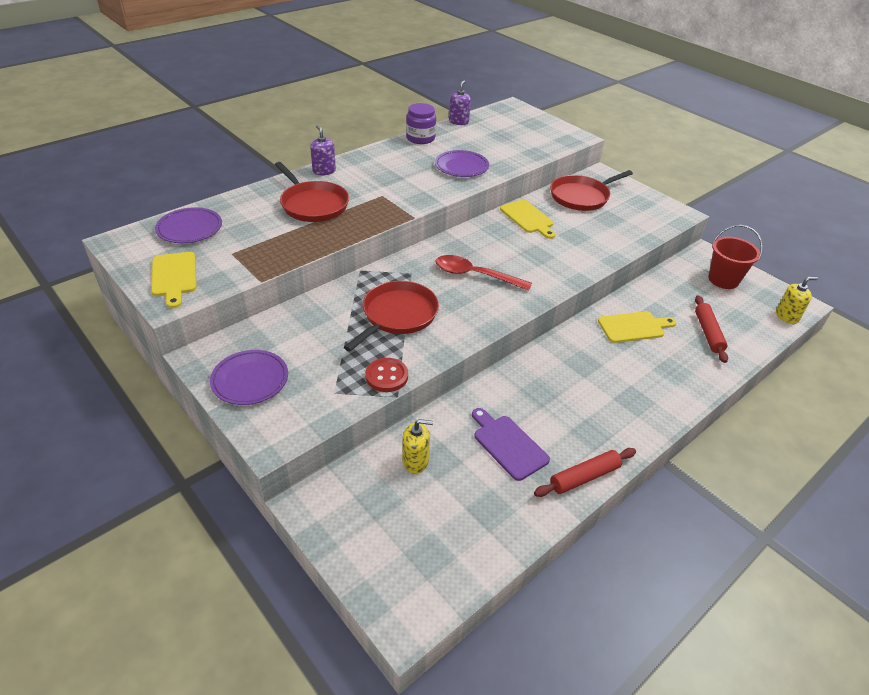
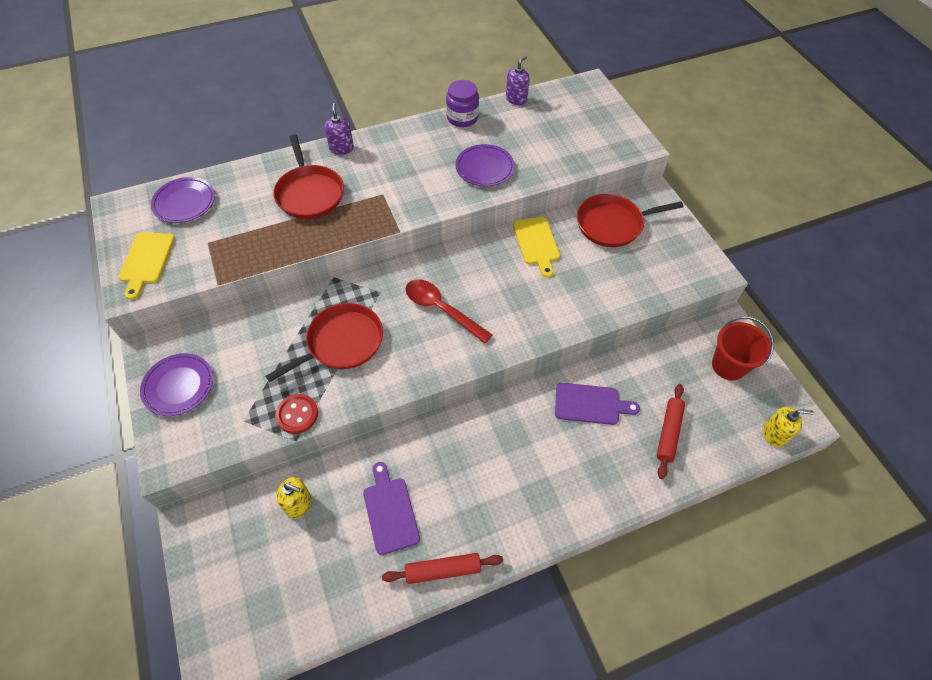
camera: 20 degrees right, 15 degrees up
yellow cutting board [598,311,676,343] -> purple cutting board [555,383,640,425]

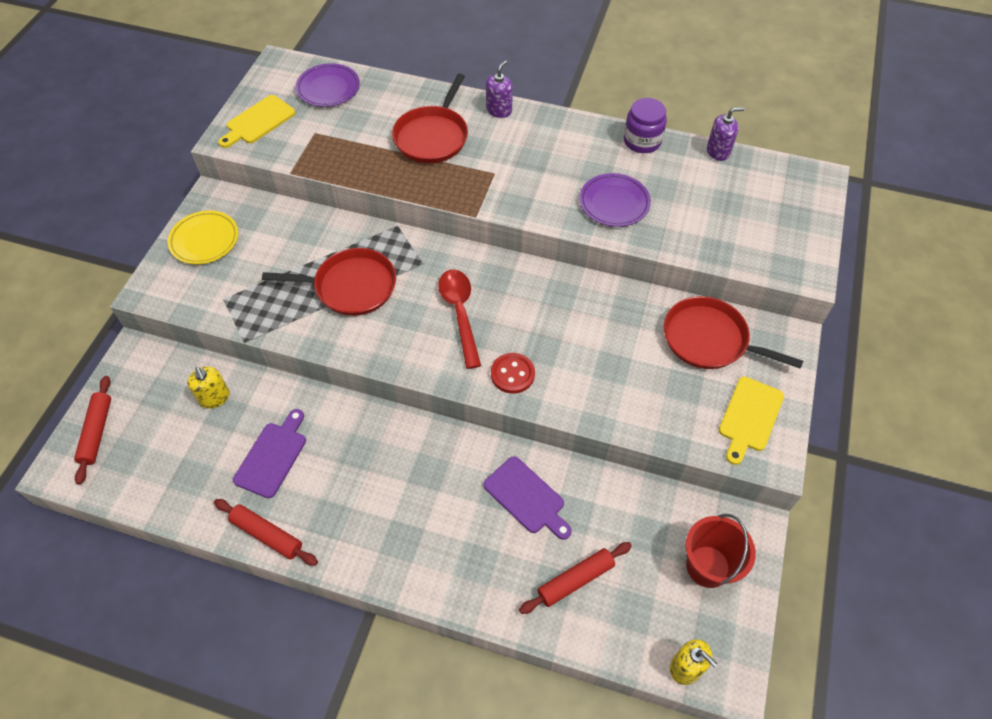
camera: 40 degrees right, 0 degrees up
purple plate [140,353,213,416] -> yellow plate [168,211,238,264]
red button [275,394,318,434] -> red button moved to [491,353,535,394]
yellow cutting board [513,217,560,277] -> yellow cutting board moved to [719,376,784,465]
none -> red rolling pin [74,376,111,484]

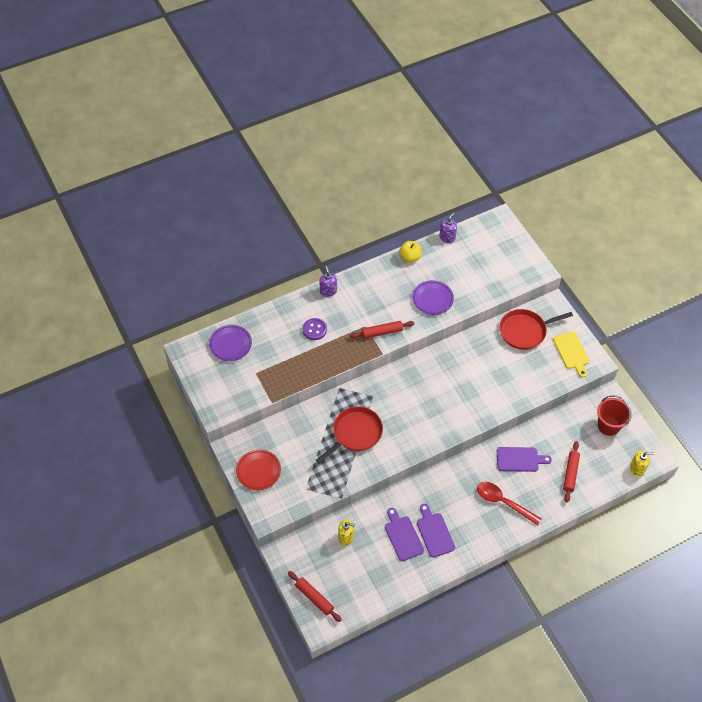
camera: 45 degrees left, 0 degrees up
yellow plate [168,211,238,264] -> red plate [236,449,281,490]
red rolling pin [214,499,318,566] -> red rolling pin moved to [350,321,415,339]
yellow cutting board [218,95,295,148] -> none
red pan [392,74,468,163] -> purple button [303,318,327,340]
red spoon [438,270,481,369] -> red spoon moved to [477,482,542,526]
red button [491,353,535,394] -> none
purple jar [624,98,667,153] -> yellow apple [399,241,422,263]
none -> purple cutting board [417,504,455,558]

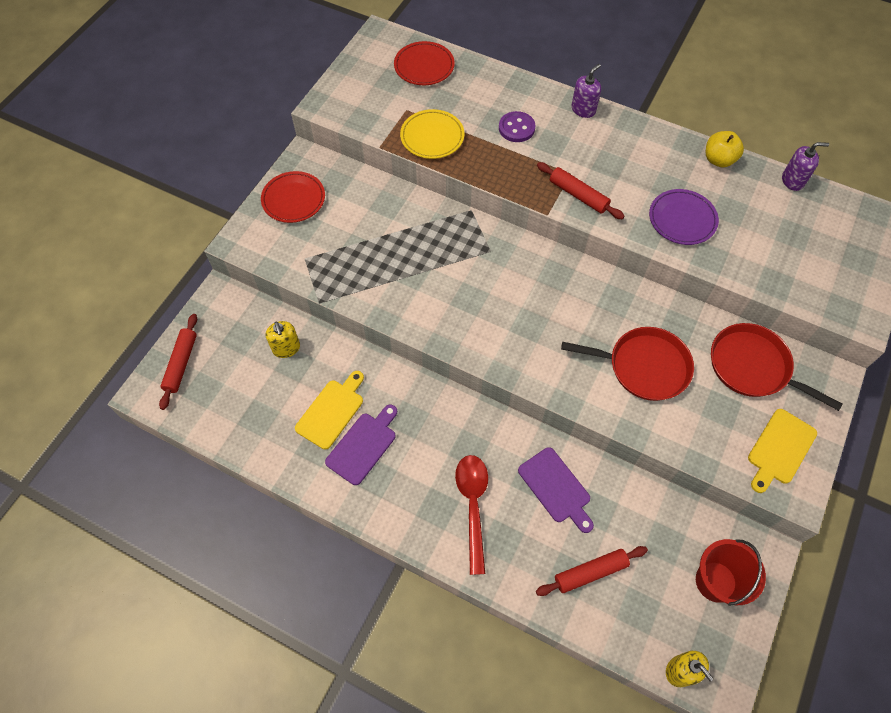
camera: 55 degrees right, 5 degrees up
purple plate [209,325,252,361] -> red plate [394,41,455,85]
red pan [316,406,383,464] -> red pan moved to [561,327,694,401]
purple cutting board [385,508,424,561] -> yellow cutting board [295,371,364,449]
none -> yellow plate [400,109,464,159]

